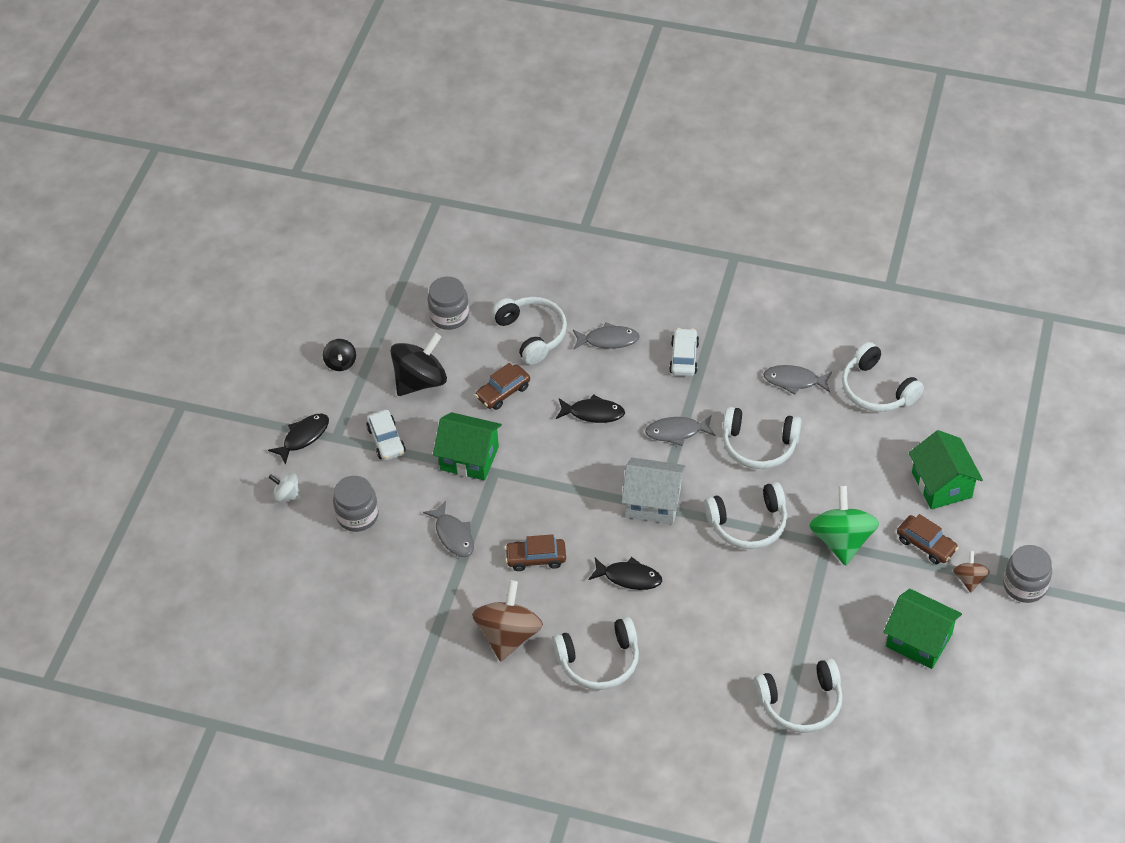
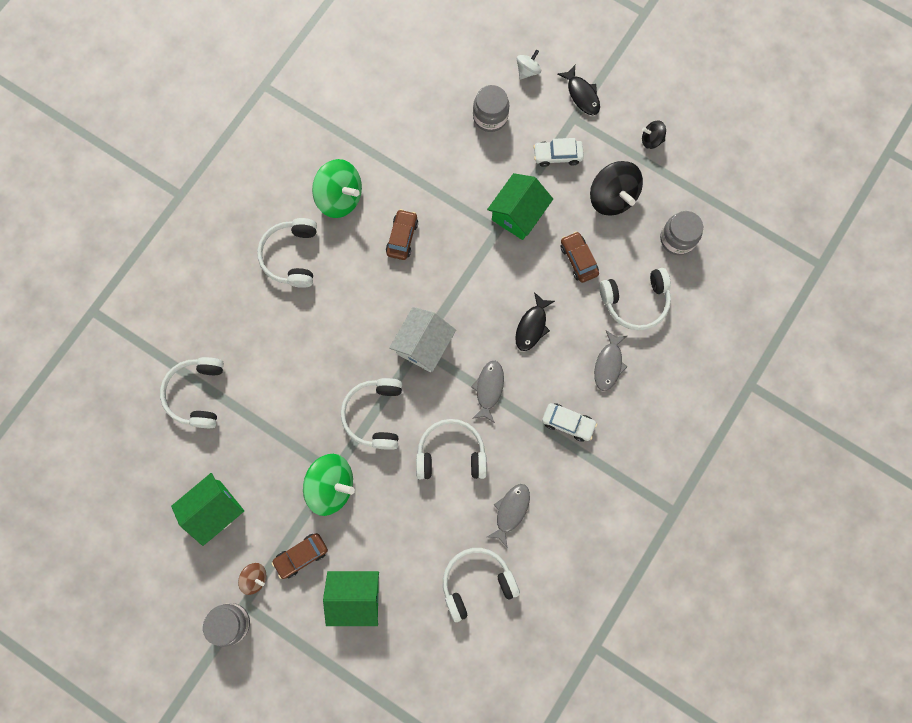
camera: 105 degrees right, 25 degrees up
grey fish [423,501,474,557] -> none
brown spinning top [472,580,543,661] -> green spinning top [312,159,362,218]
black fish [588,557,662,590] -> none
white headphones [723,407,802,469] -> white headphones turned 60 degrees clockwise [416,419,487,479]

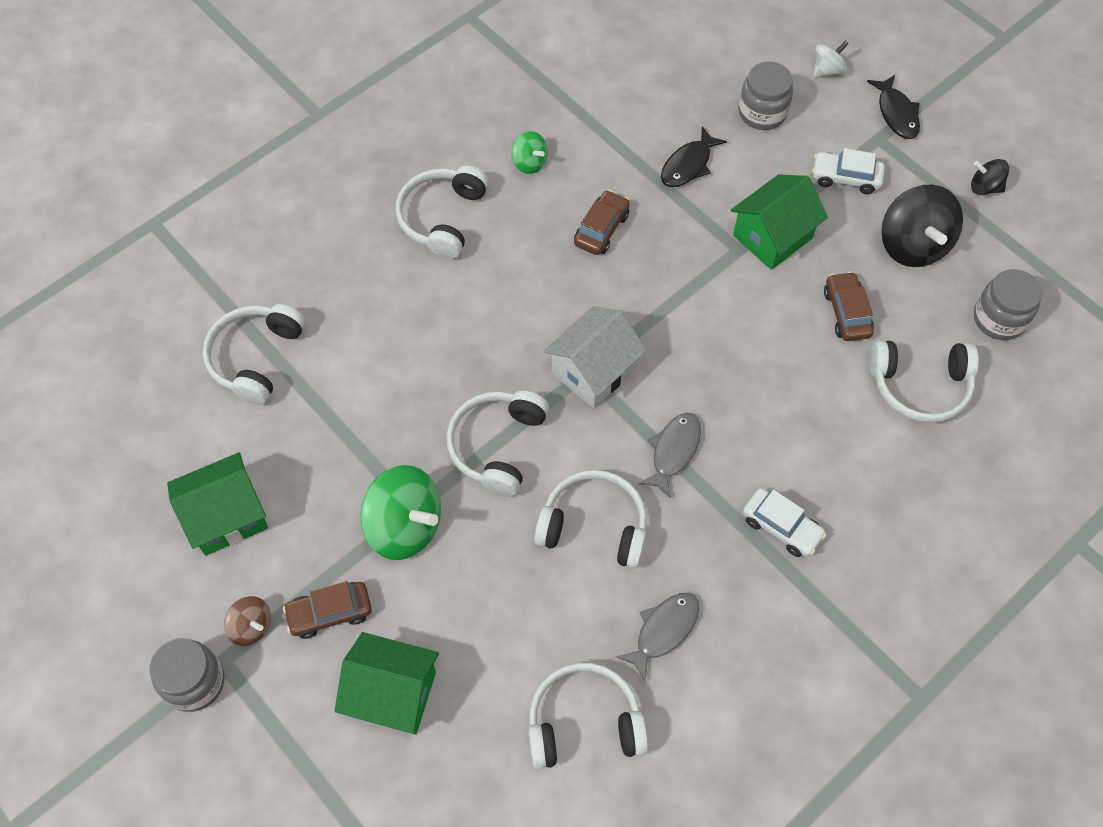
camera: 15 degrees right, 15 degrees down
green spinning top [312,159,362,218] -> green spinning top [512,131,548,174], size x0.52
black fish [515,292,555,351] -> black fish moved to [661,126,727,187]
grey fish [594,330,628,391] -> none

